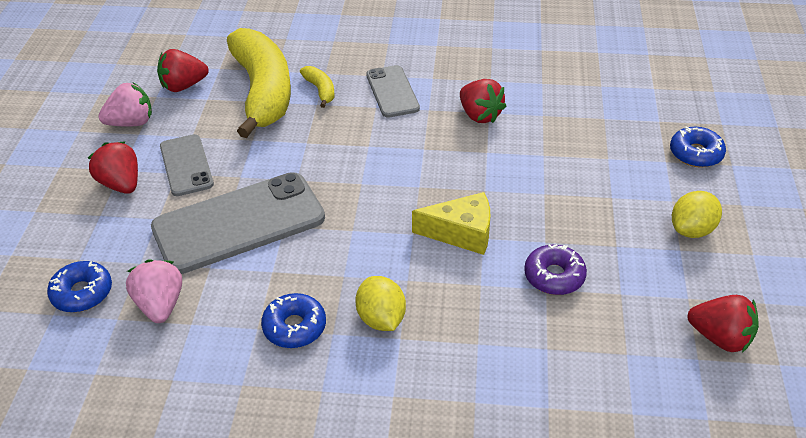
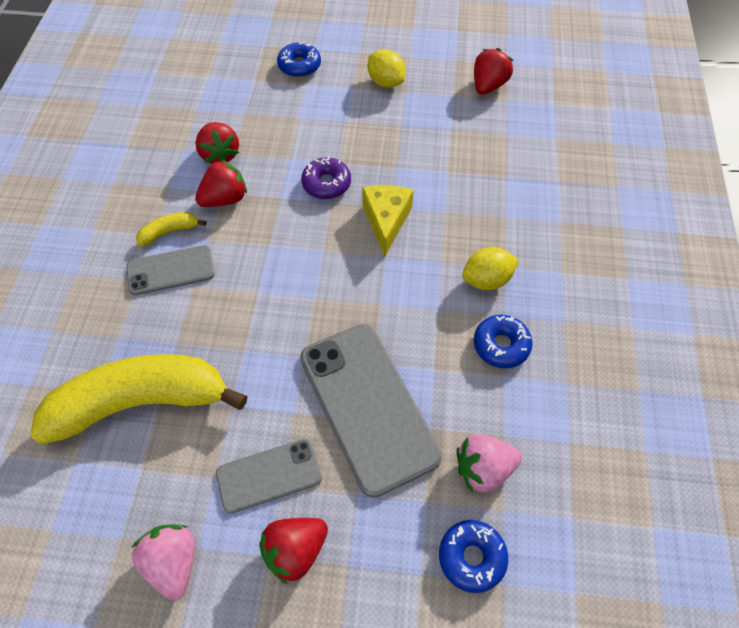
camera: 90 degrees left, 15 degrees up
red strawberry [157,49,209,92] -> red strawberry moved to [195,122,239,164]
yellow banana [300,66,334,108] -> yellow banana moved to [136,212,206,247]
purple donut [524,244,587,295] -> purple donut moved to [301,156,351,199]

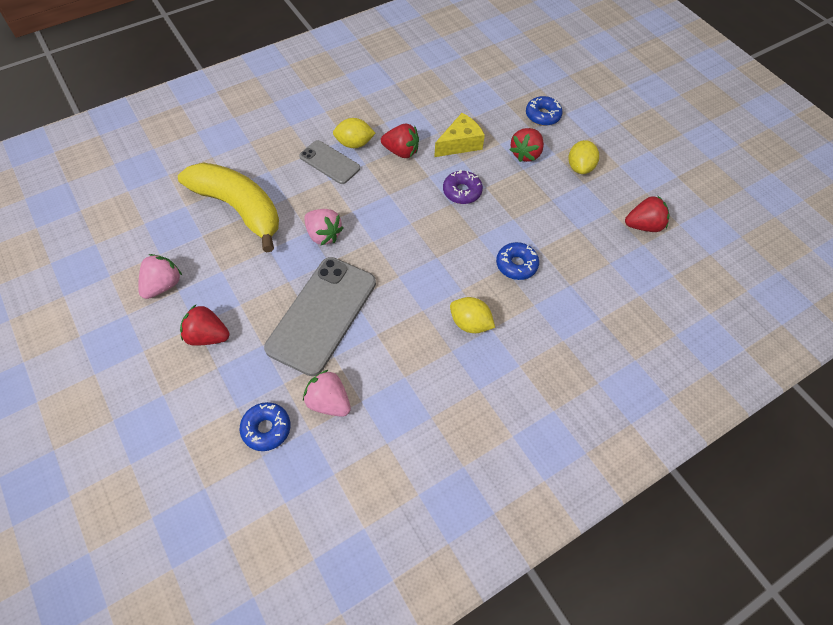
camera: 50 degrees right, 0 degrees up
yellow banana [136,212,206,247] -> yellow lemon [333,118,376,148]
red strawberry [195,122,239,164] -> red strawberry moved to [509,128,544,162]
grey phone [216,439,322,514] -> none
yellow cheese [362,185,414,257] -> yellow cheese moved to [434,113,485,157]
blue donut [474,315,532,368] -> blue donut moved to [496,242,539,280]
none -> pink strawberry [304,209,344,245]

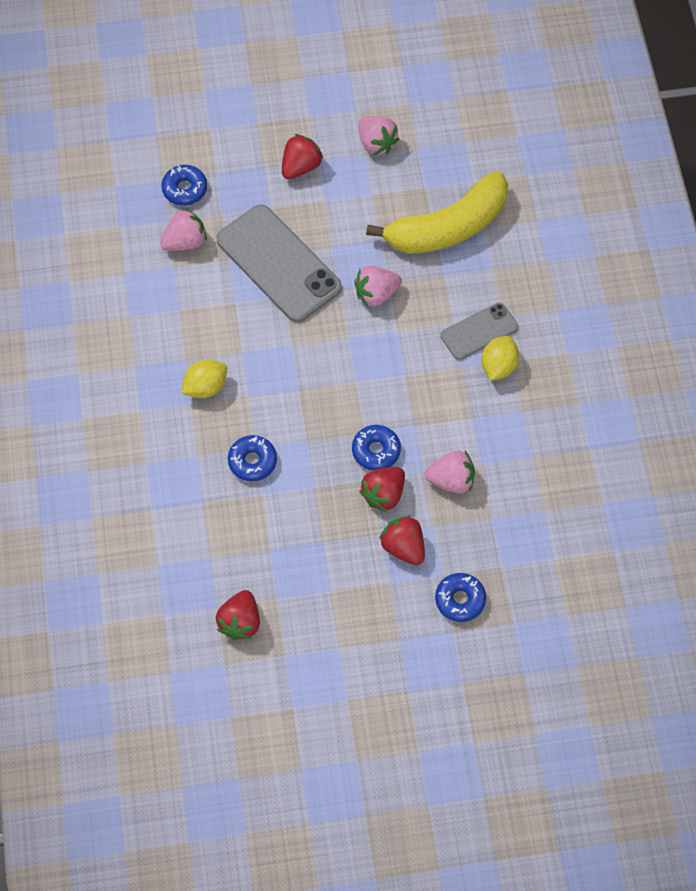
camera: 115 degrees right, 5 degrees up
red strawberry [381,124,419,158] -> red strawberry moved to [359,467,405,512]
yellow cheese [434,113,485,157] -> pink strawberry [424,450,475,494]
purple donut [443,170,483,204] -> blue donut [352,425,401,470]
yellow lemon [568,140,599,174] -> none

